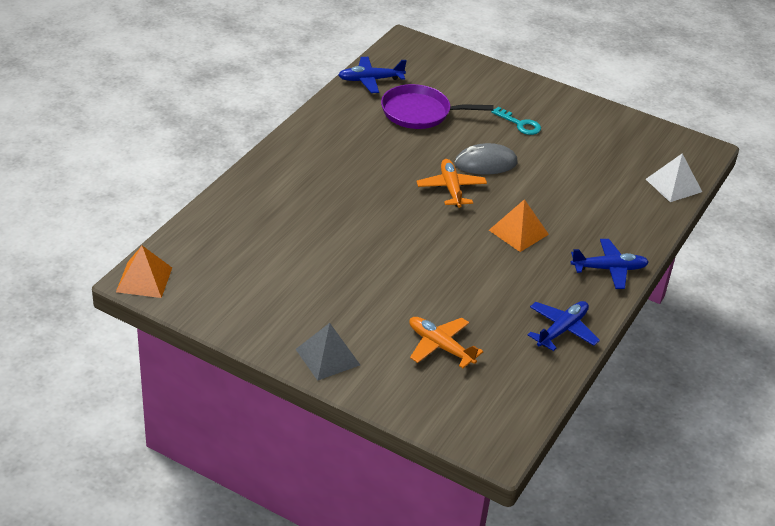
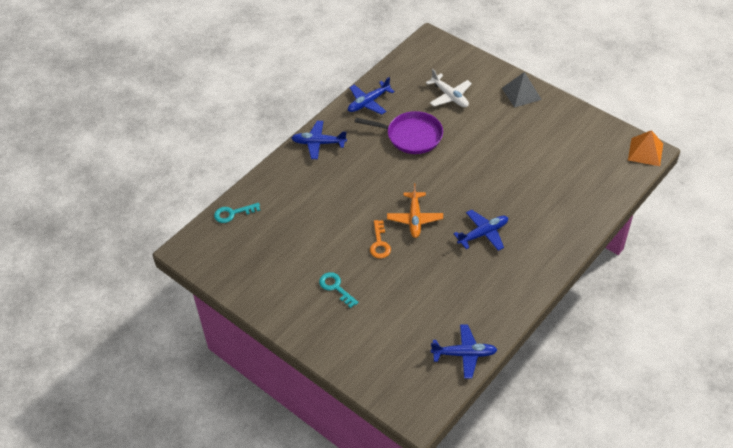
camera: 165 degrees left, 10 degrees up
purple pan [381,84,494,129] -> purple pan moved to [355,111,443,154]
orange plane [409,317,484,368] -> white plane [426,69,472,107]
grey mouse [455,143,518,174] -> orange key [370,220,391,258]
orange pyramid [489,199,549,252] -> none
white pyramid [646,154,702,202] -> turquoise key [214,203,260,223]
none -> blue plane [453,210,508,251]

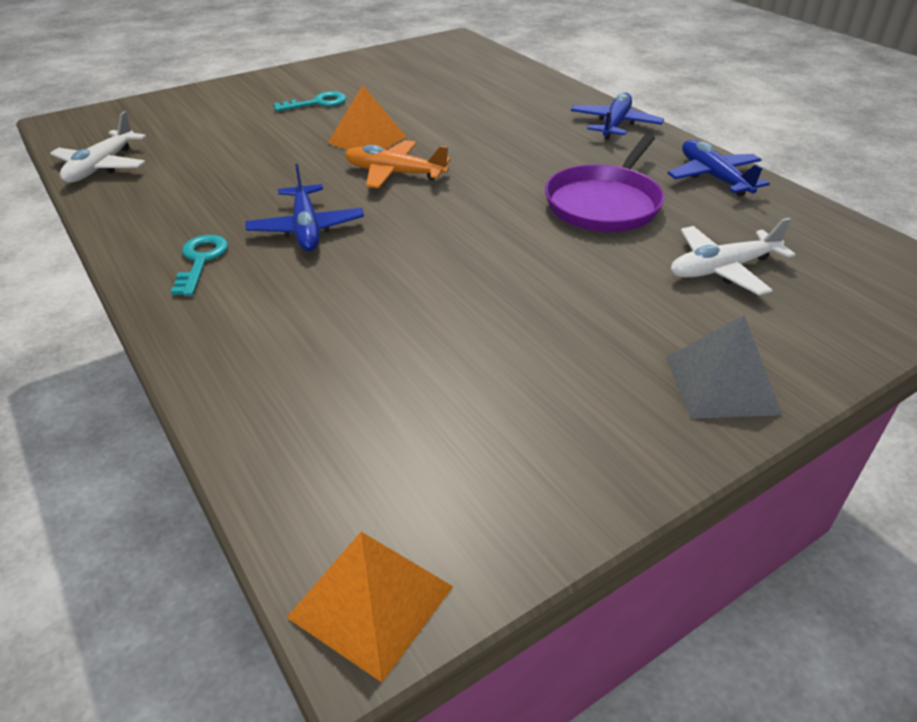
camera: 105 degrees right, 10 degrees down
turquoise key [214,203,260,223] -> turquoise key moved to [171,235,228,296]
orange key [370,220,391,258] -> orange pyramid [328,85,406,150]
blue plane [431,324,497,379] -> white plane [50,111,146,183]

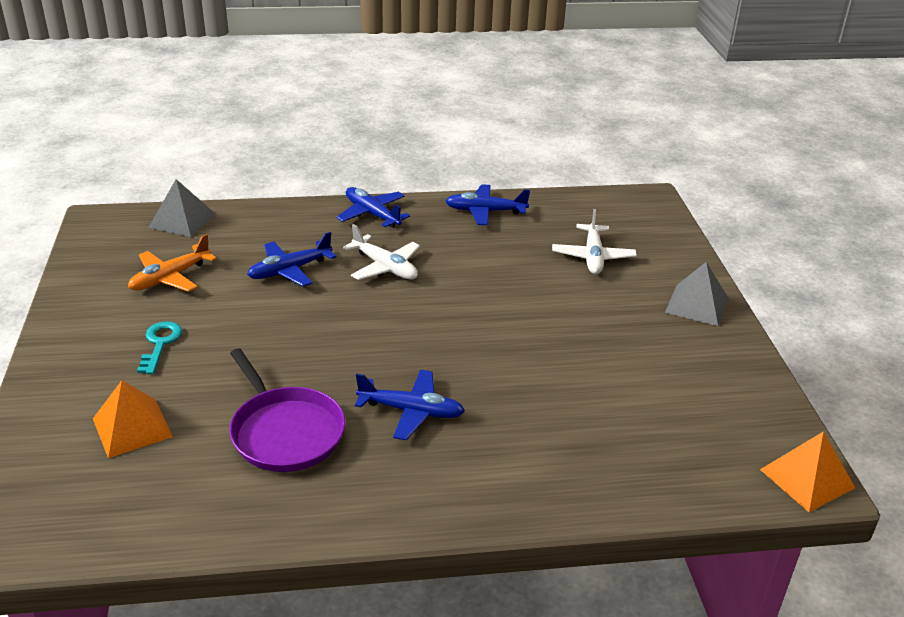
camera: 65 degrees left, 5 degrees down
white plane [50,111,146,183] -> white plane moved to [343,224,420,280]
turquoise key [171,235,228,296] -> none
orange pyramid [328,85,406,150] -> orange pyramid moved to [93,380,173,458]
orange plane [345,140,450,188] -> orange plane moved to [128,234,217,292]
purple pan [545,134,664,232] -> purple pan moved to [229,348,346,472]
none -> grey pyramid [148,179,215,237]
none -> blue plane [247,232,337,287]

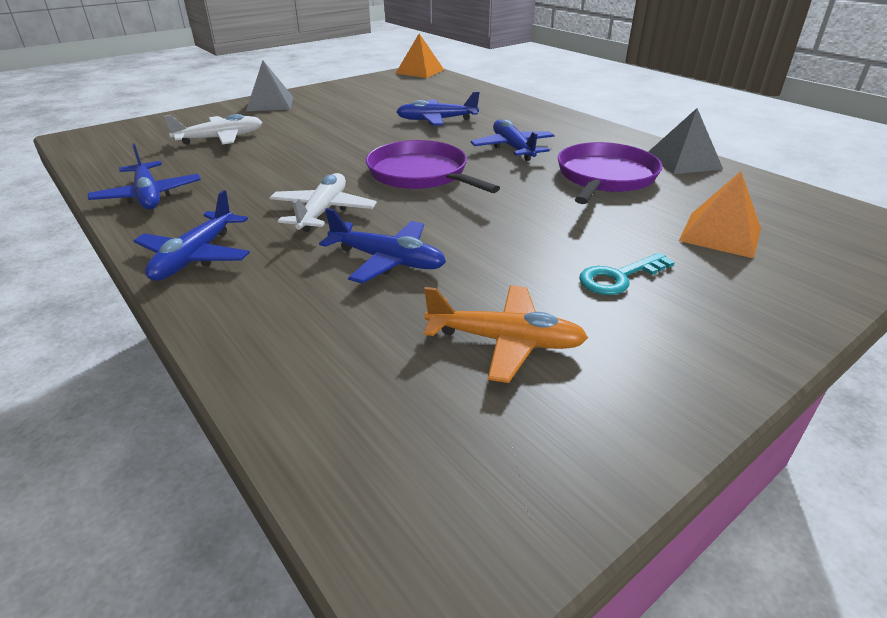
camera: 120 degrees left, 0 degrees up
grey pyramid [148,179,215,237] -> grey pyramid moved to [648,108,723,174]
none -> purple pan [366,140,500,193]
none -> blue plane [396,91,480,126]

